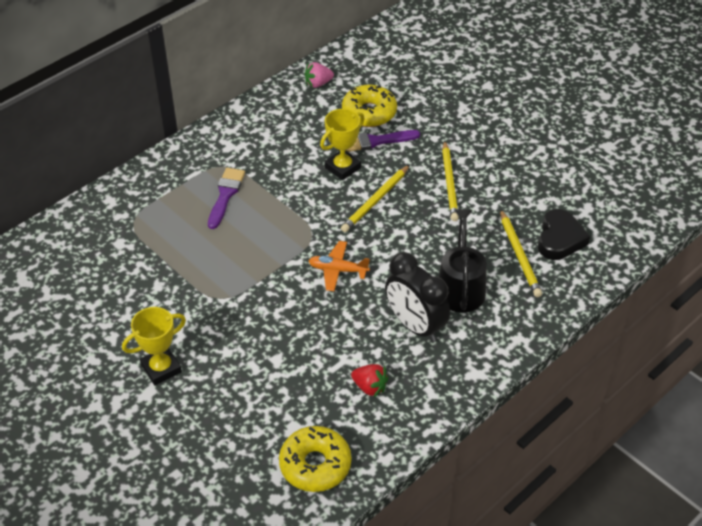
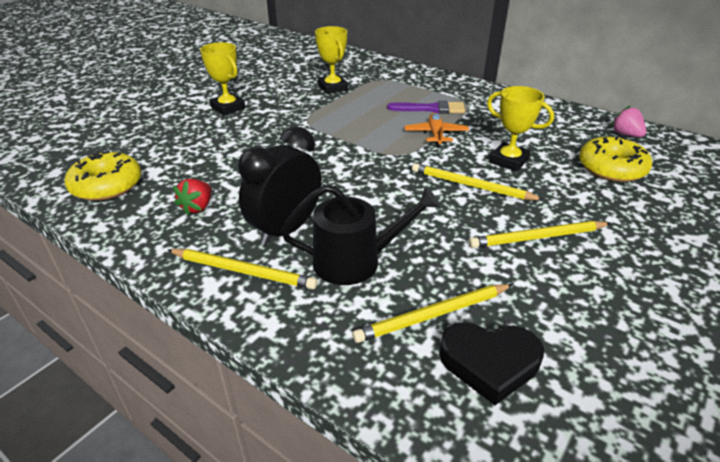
camera: 80 degrees right, 10 degrees down
orange plane [309,241,370,291] -> orange plane moved to [404,113,469,147]
purple brush [346,130,420,152] -> none
none -> yellow pencil [168,249,317,289]
none -> yellow trophy [315,26,348,94]

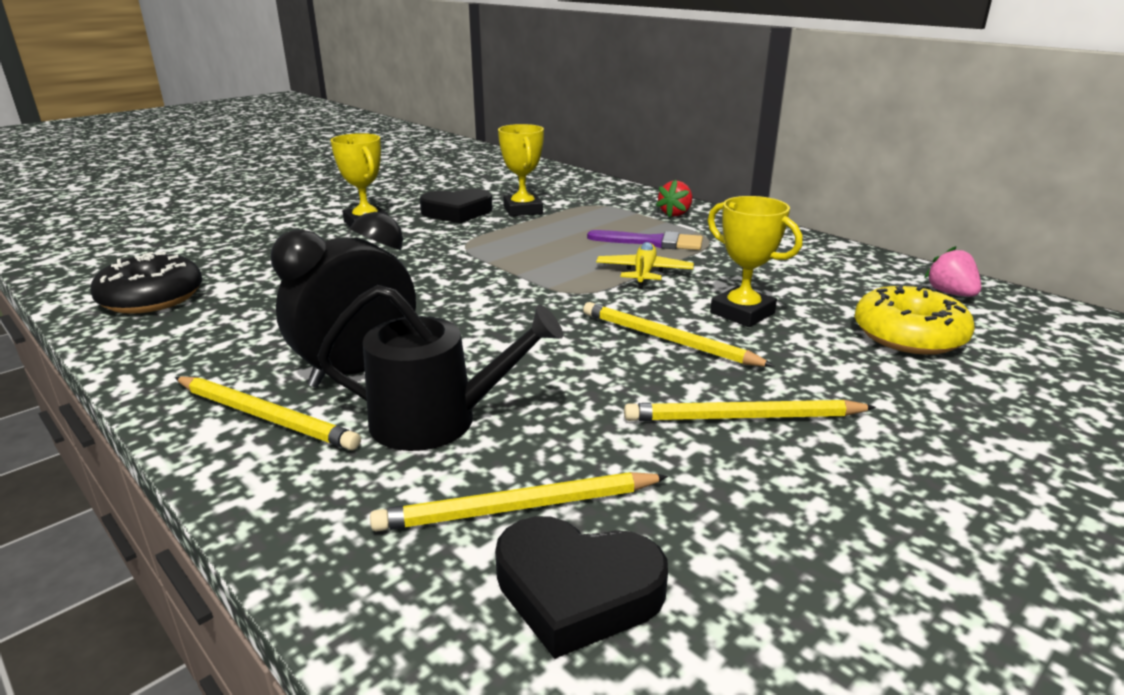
camera: 10 degrees right, 10 degrees down
yellow donut [64,151,142,201] -> black donut [90,252,202,314]
red strawberry [173,179,212,216] -> red strawberry moved to [656,180,692,217]
orange plane [404,113,469,147] -> yellow plane [596,242,694,288]
none -> black heart [420,189,493,224]

